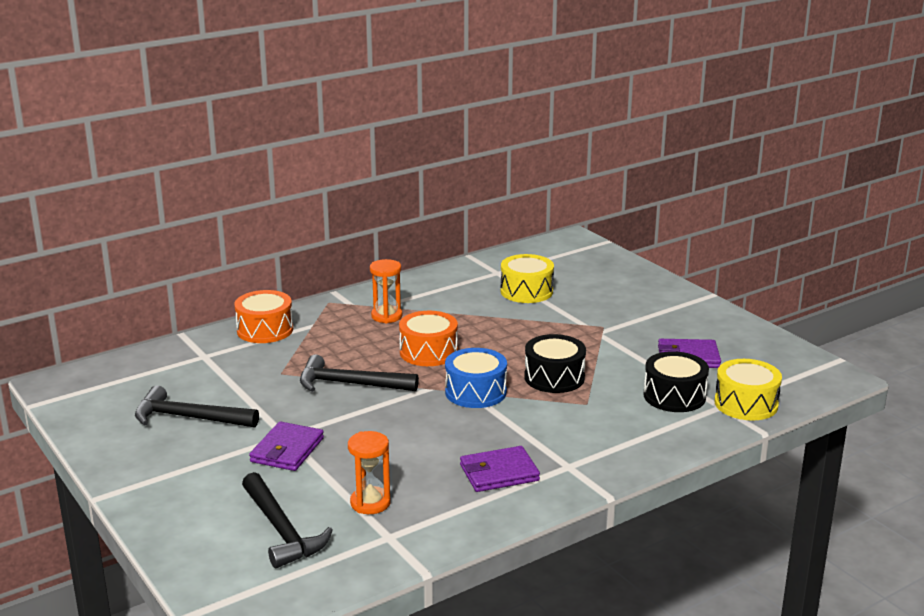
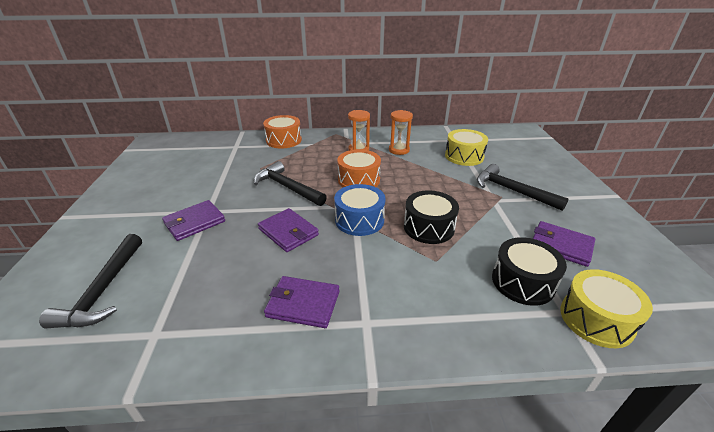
camera: 30 degrees right, 10 degrees up
black hammer [135,385,259,428] -> black hammer moved to [477,164,569,211]
orange hourglass [348,431,391,514] -> orange hourglass moved to [389,110,413,155]
none -> purple wallet [258,208,319,252]

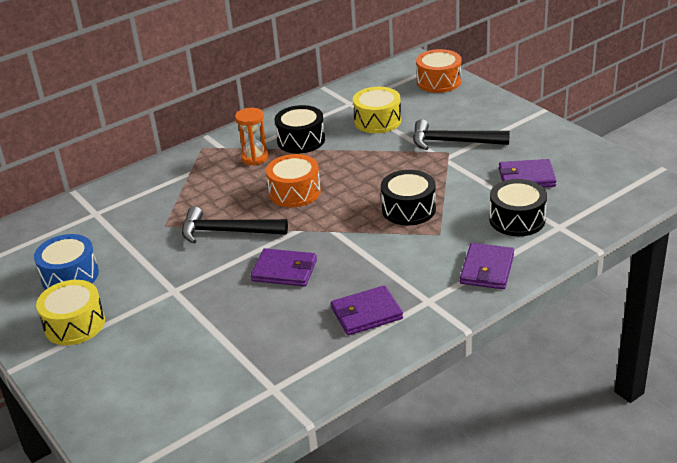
camera: 30 degrees left, 0 degrees up
black hammer [39,234,142,328] -> none
purple wallet [162,200,225,241] -> purple wallet moved to [460,243,514,289]
orange drum [263,115,302,148] -> orange drum moved to [416,49,461,93]
blue drum [334,184,386,236] -> blue drum moved to [34,234,99,290]
orange hourglass [389,110,413,155] -> black drum [275,105,325,153]
yellow drum [560,269,653,348] -> yellow drum moved to [36,280,105,345]

